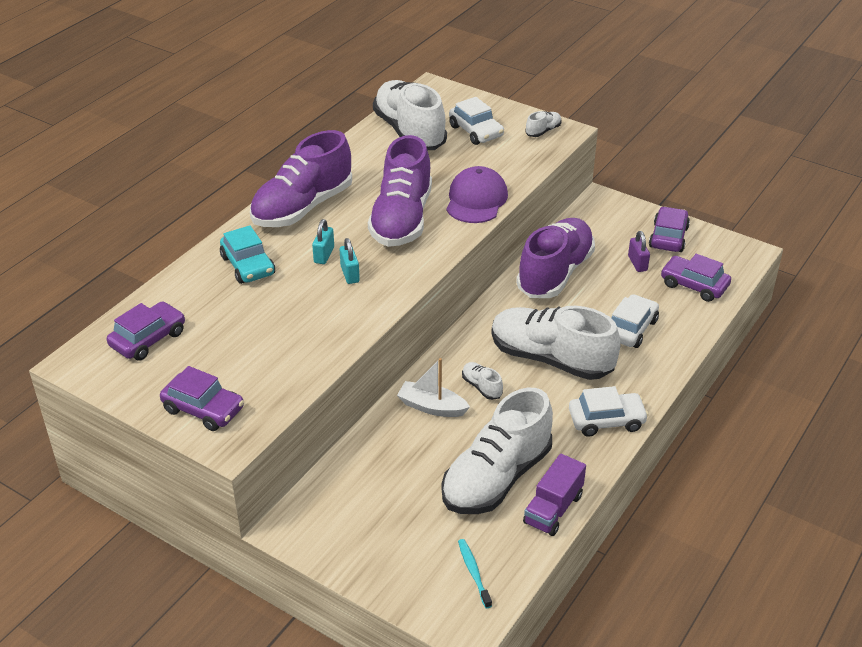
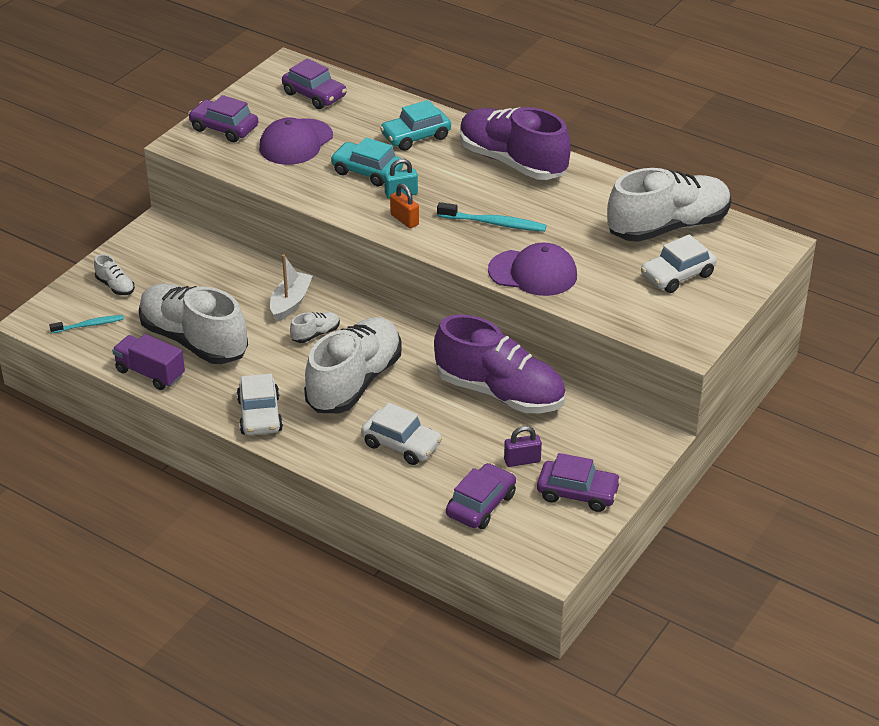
camera: 90 degrees right, 0 degrees up
purple car [160,366,244,431] -> purple car turned 90 degrees clockwise [188,95,258,142]
turquoise padlock [312,219,334,264] -> none
purple shoe [368,135,432,247] -> turquoise toothbrush [437,202,546,232]
white shoe [525,111,561,137] -> white shoe moved to [94,254,135,295]
none -> purple cap [259,117,333,165]
none -> turquoise car [330,138,403,186]
none -> orange padlock [390,183,419,228]

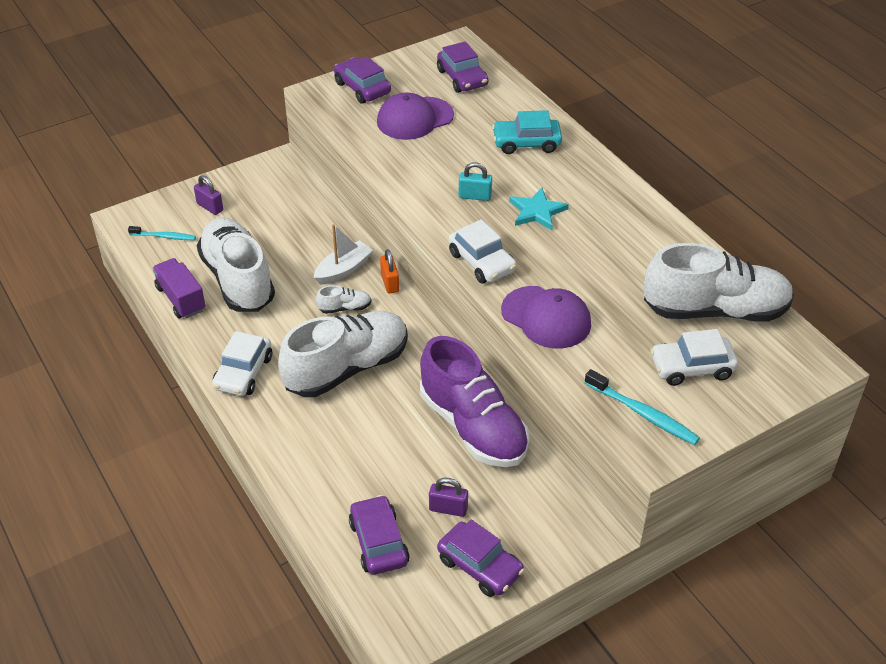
camera: 25 degrees right, 5 degrees up
white shoe [94,254,135,295] -> purple padlock [194,175,223,215]
turquoise car [330,138,403,186] -> none
white car [361,403,442,465] -> white car moved to [449,219,517,283]
orange padlock [390,183,419,228] -> orange padlock moved to [380,249,399,293]
turquoise toothbrush [437,202,546,232] -> turquoise toothbrush moved to [585,369,700,445]
purple car [446,463,516,529] -> purple car turned 75 degrees counterclockwise [349,495,410,575]
purple shoe [460,107,571,180] -> none
none -> turquoise star [509,188,569,230]

